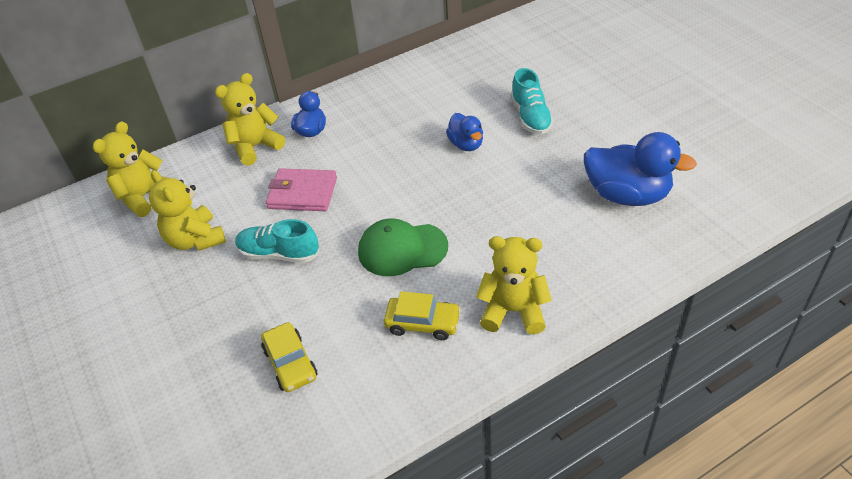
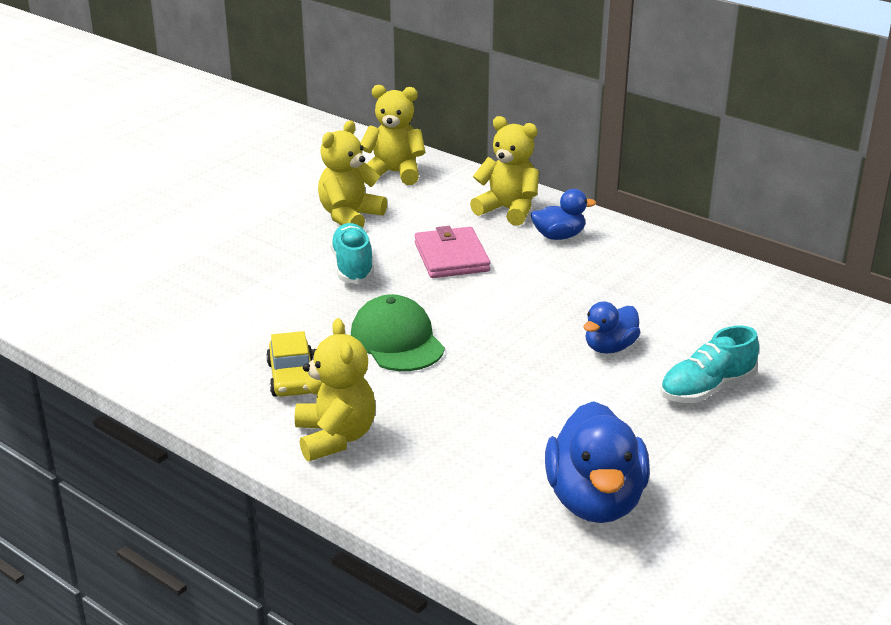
camera: 65 degrees right, 15 degrees down
yellow car [261,322,318,392] -> none

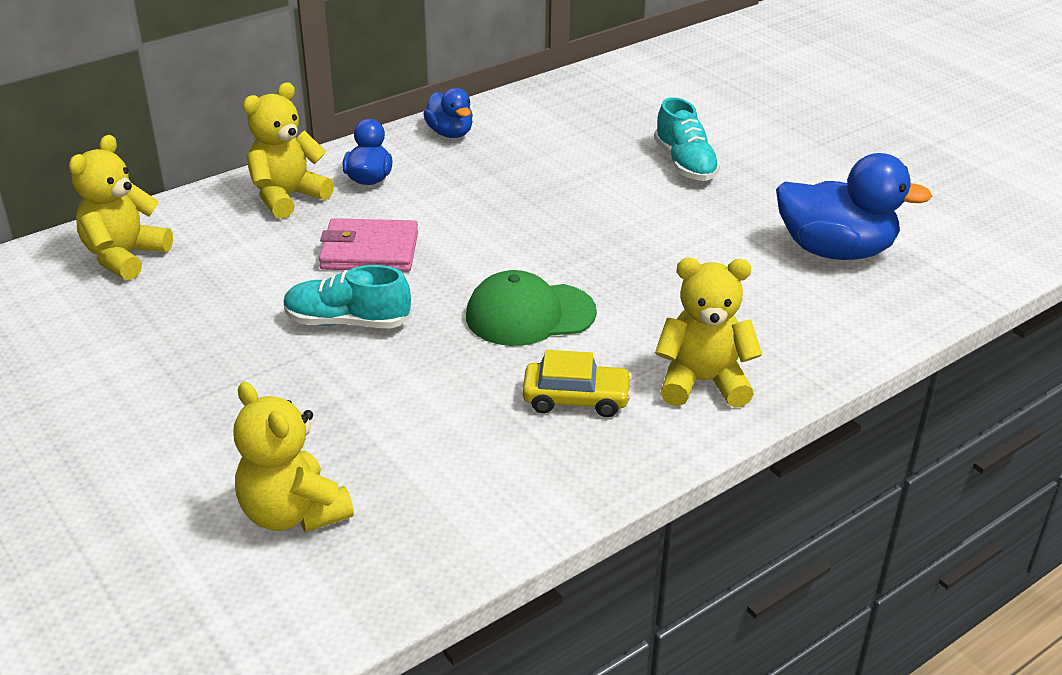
camera: 75 degrees left, 5 degrees up
yellow teddy bear [318,121,387,228] -> yellow teddy bear moved to [233,382,354,532]
blue duck [584,302,641,353] -> blue duck moved to [423,88,473,138]

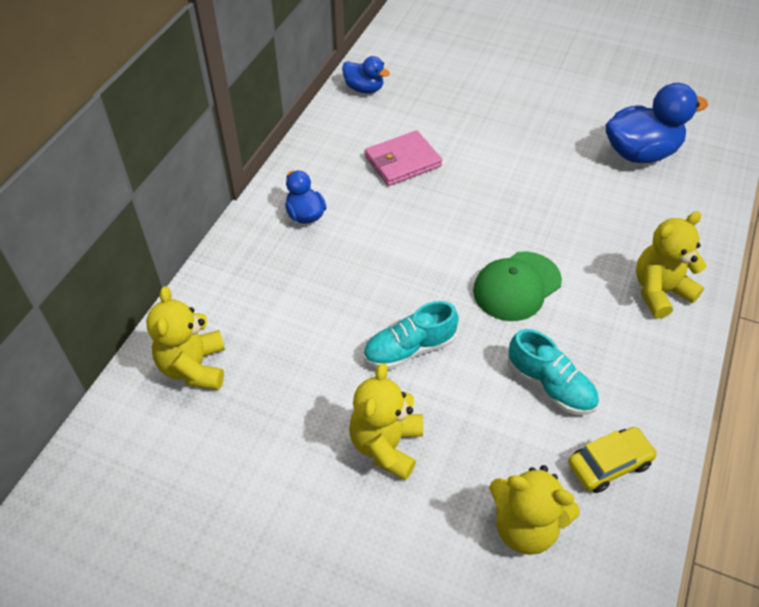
camera: 30 degrees left, 15 degrees up
yellow teddy bear [243,82,334,219] -> yellow teddy bear moved to [349,363,423,480]
pink wallet [319,218,418,272] -> pink wallet moved to [365,130,442,186]
blue duck [423,88,473,138] -> blue duck moved to [342,56,390,93]
yellow car [522,350,632,417] -> yellow car moved to [568,427,657,493]
turquoise shoe [654,97,720,181] -> turquoise shoe moved to [507,329,599,415]

